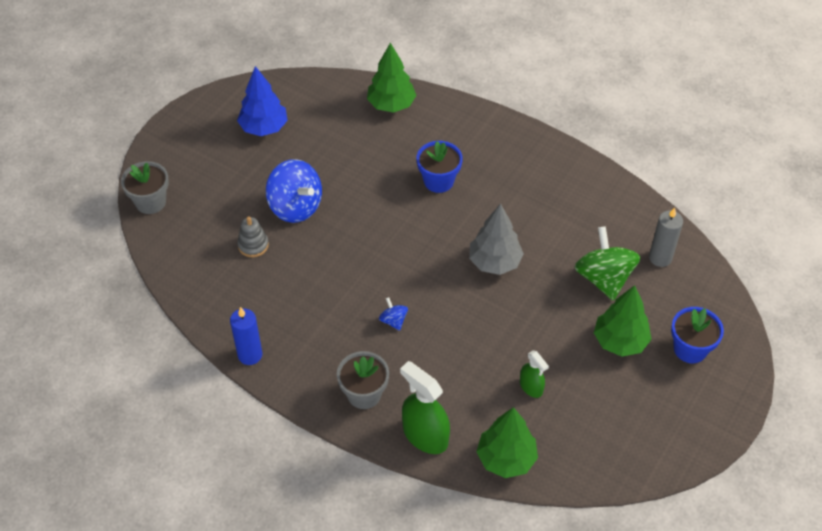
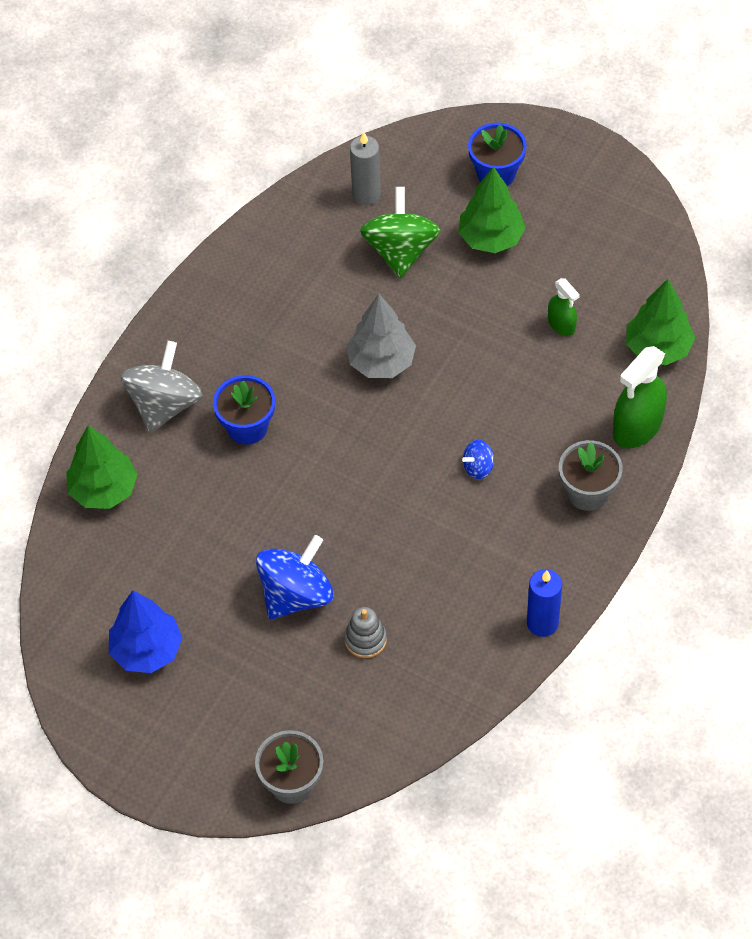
camera: 90 degrees left, 5 degrees up
green spray bottle [520,350,549,398] -> green spray bottle turned 90 degrees clockwise [548,278,580,336]
green spinning top [574,226,640,301] -> green spinning top turned 105 degrees clockwise [360,187,440,278]
none -> grey spinning top [121,341,202,433]

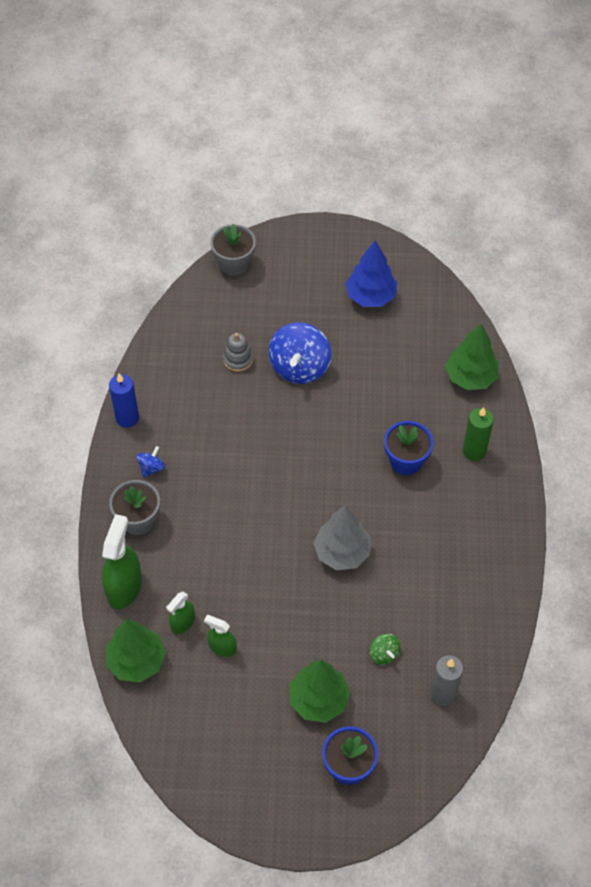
camera: 150 degrees right, 0 degrees up
grey spinning top [121,341,202,433] -> green candle [463,407,494,461]
green spinning top [360,187,440,278] -> green spinning top [370,634,401,665], size x0.47
blue spinning top [462,440,494,479] -> blue spinning top moved to [137,446,165,478]
none -> green spray bottle [166,591,195,634]

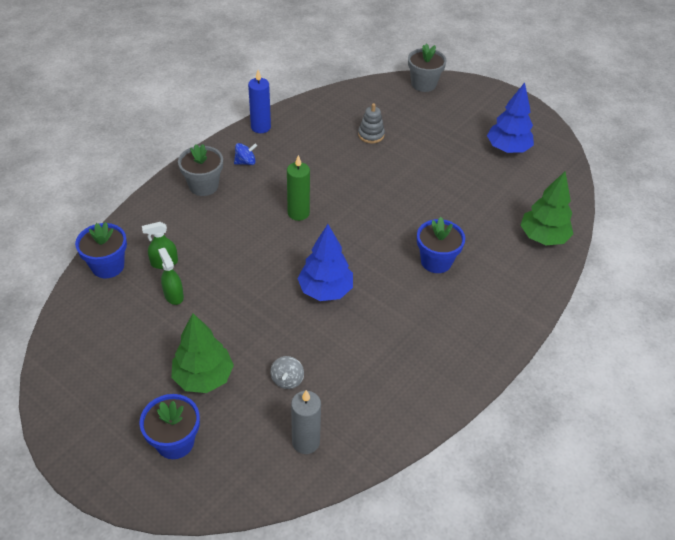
camera: 35 degrees right, 10 degrees down
green spray bottle [102,514,142,609] -> none
green tree [106,619,166,682] -> blue flower pot [75,222,127,278]
blue spinning top [269,322,331,384] -> none
grey tree [313,505,371,570] -> blue tree [297,224,353,301]
green spinning top [370,634,401,665] -> grey spinning top [270,356,304,389]
green candle [463,407,494,461] -> green candle moved to [287,155,310,221]

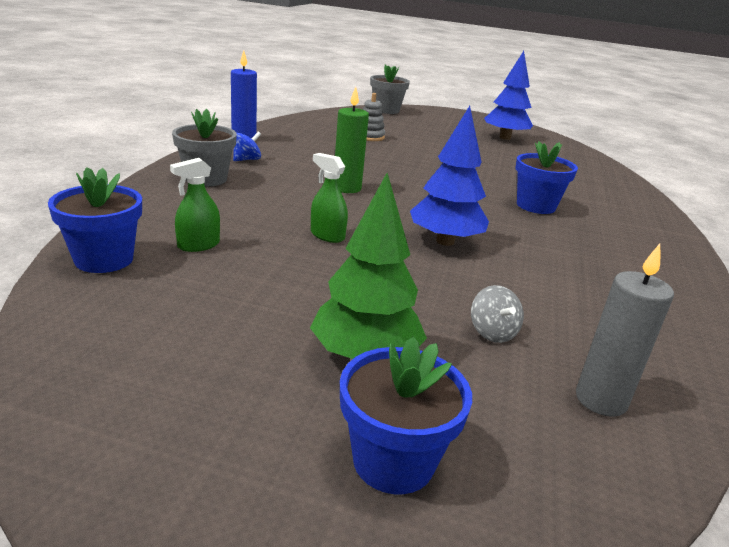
camera: 25 degrees left, 20 degrees down
green spray bottle [158,248,184,305] -> green spray bottle moved to [311,153,348,243]
green tree [520,171,573,245] -> none

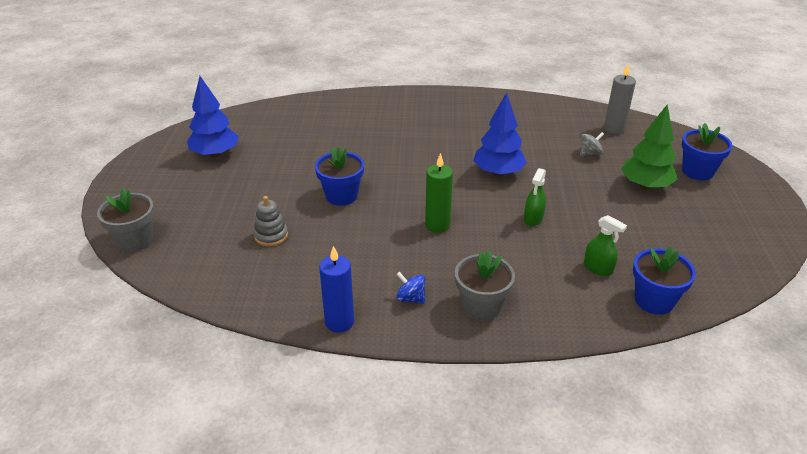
camera: 100 degrees left, 10 degrees up
blue flower pot [516,141,578,214] -> blue flower pot moved to [315,146,364,206]

